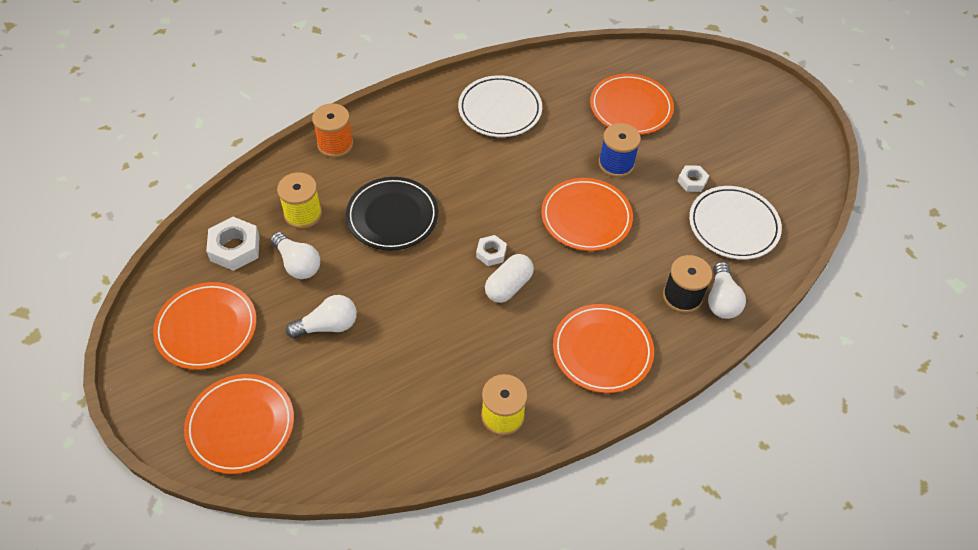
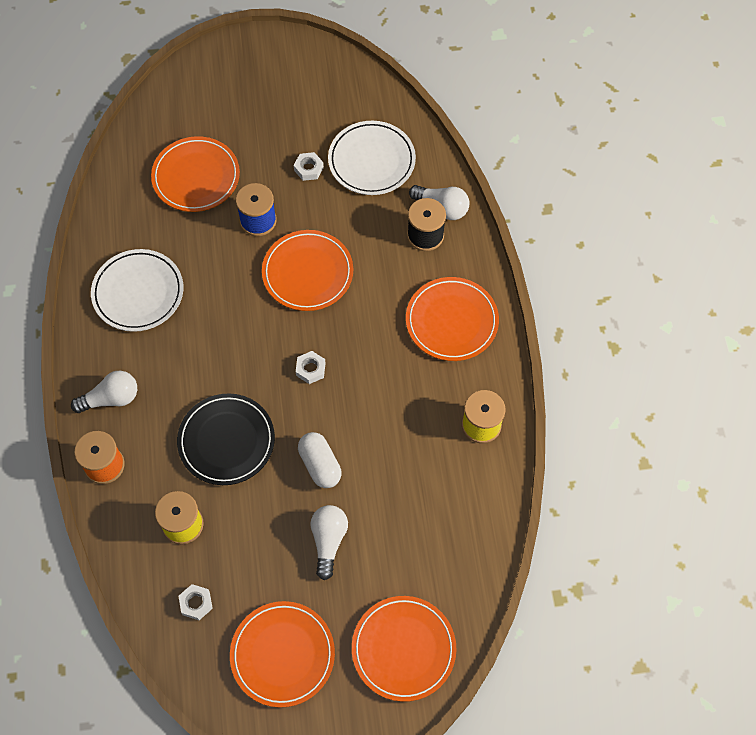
camera: 65 degrees left, 10 degrees up
white nut [206,217,260,271] -> white nut [178,584,213,620], size x0.59
white light bulb [270,232,320,279] -> white light bulb moved to [71,371,137,413]
white capsule [485,254,534,303] -> white capsule moved to [298,432,342,488]

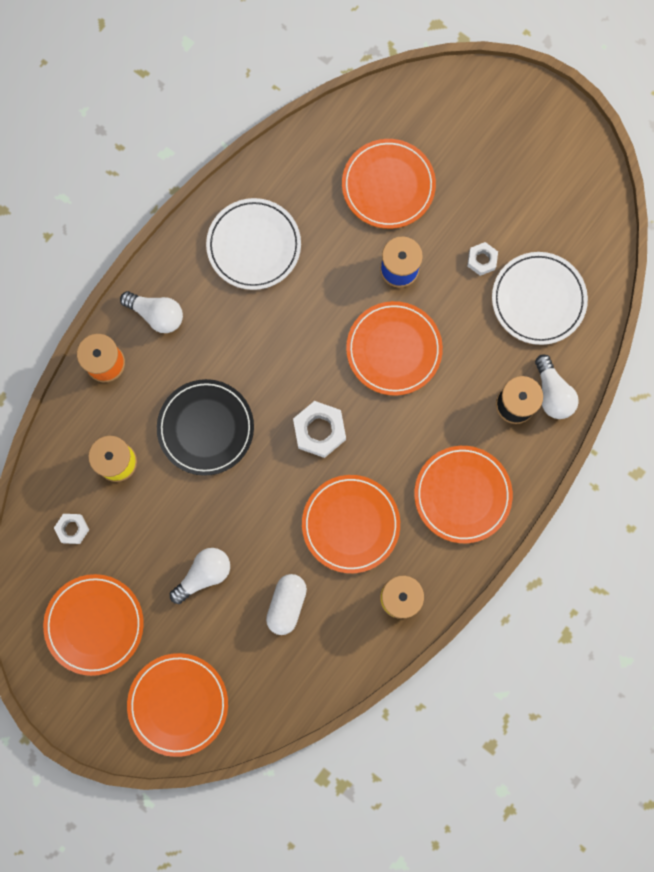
camera: 45 degrees right, 15 degrees up
white nut [296,351,325,384] -> white nut [293,401,346,458], size x1.69
white capsule [298,432,342,488] -> white capsule moved to [266,574,307,635]
none -> orange plate [302,475,400,573]

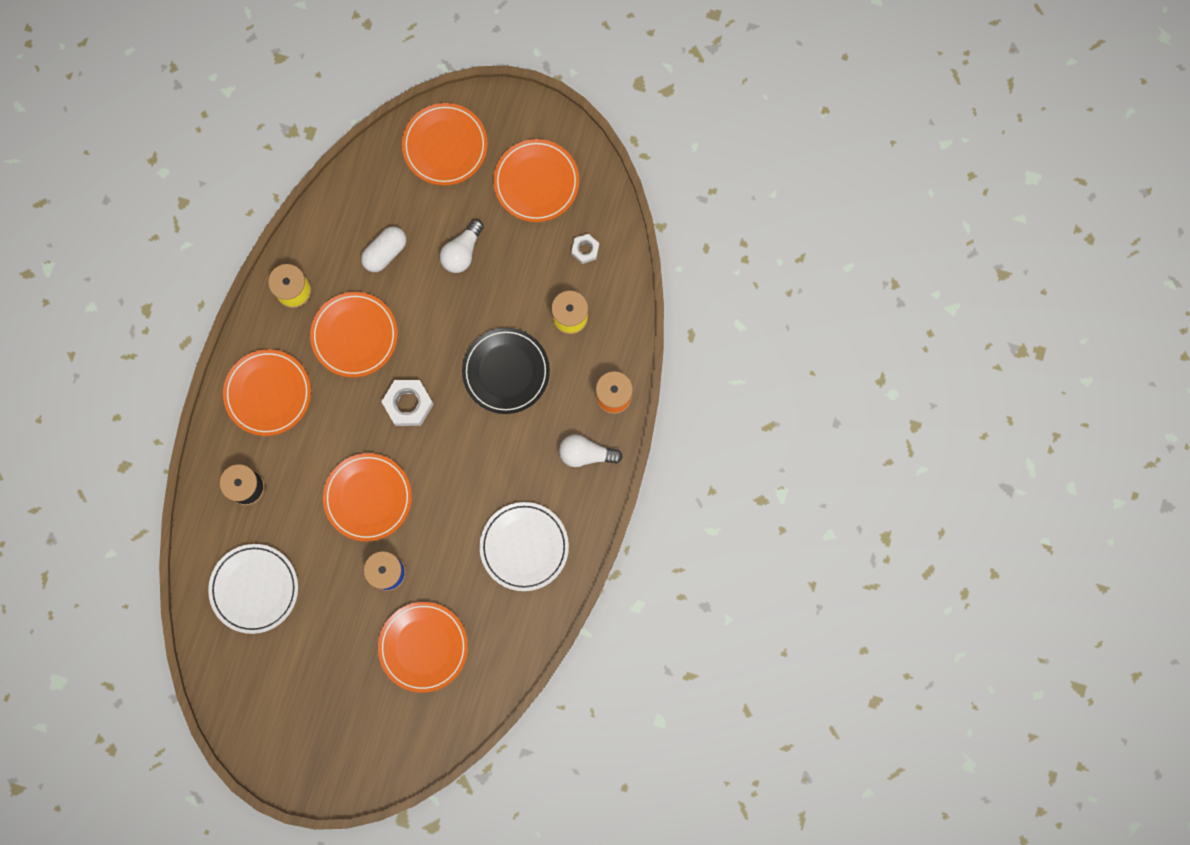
camera: 160 degrees right, 0 degrees up
white capsule [266,574,307,635] -> white capsule turned 45 degrees clockwise [361,227,406,272]
white nut [467,242,498,276] -> none
white light bulb [535,354,579,419] -> none

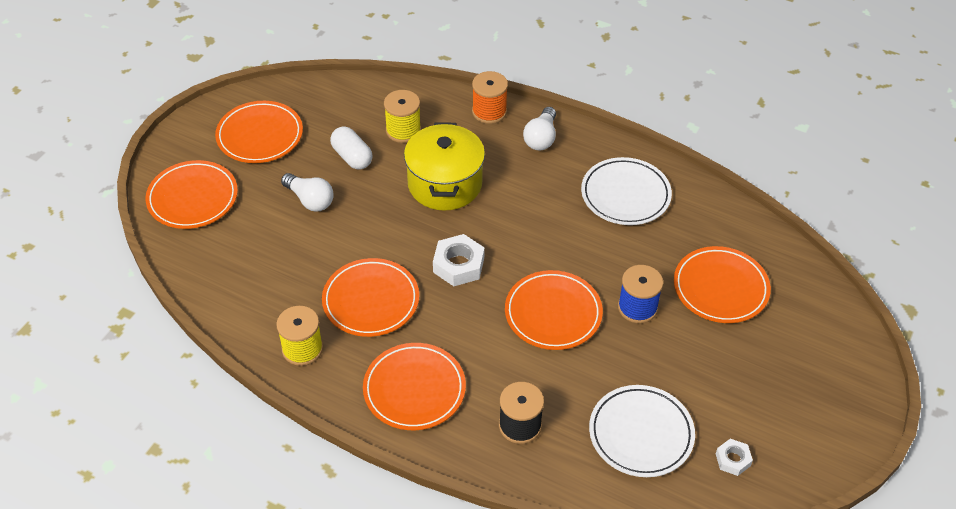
camera: 80 degrees left, 30 degrees down
white capsule [361,227,406,272] -> white capsule moved to [330,126,373,170]
black plate [462,328,550,414] -> yellow pot [404,123,485,211]
white nut [571,234,599,264] -> white nut moved to [716,439,753,476]

